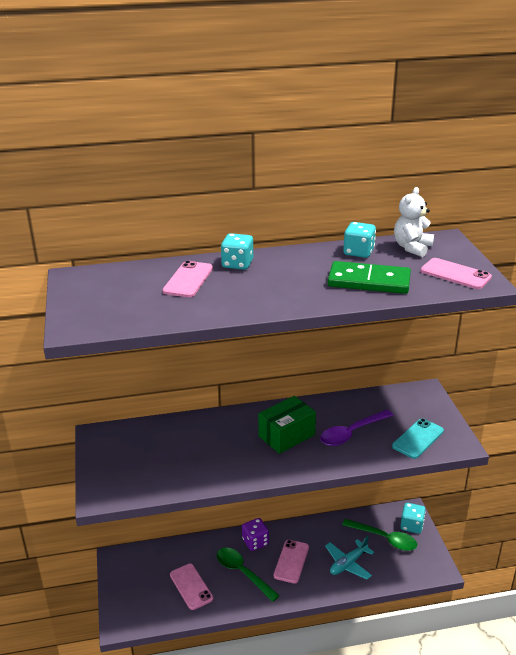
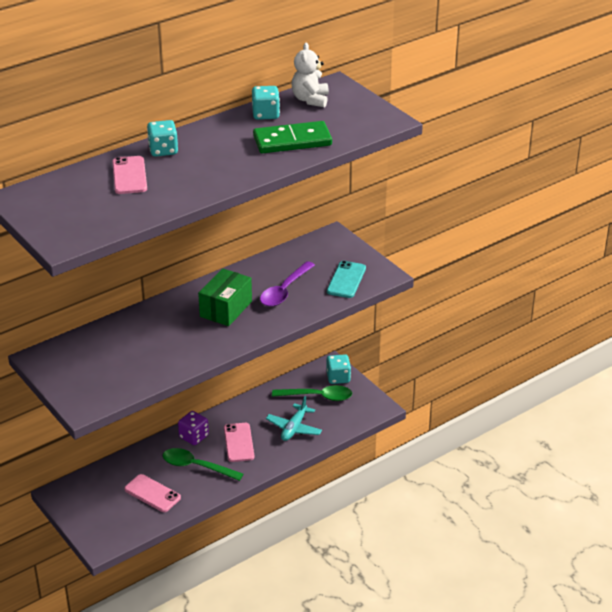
camera: 25 degrees left, 5 degrees up
pink phone [421,258,492,289] -> none

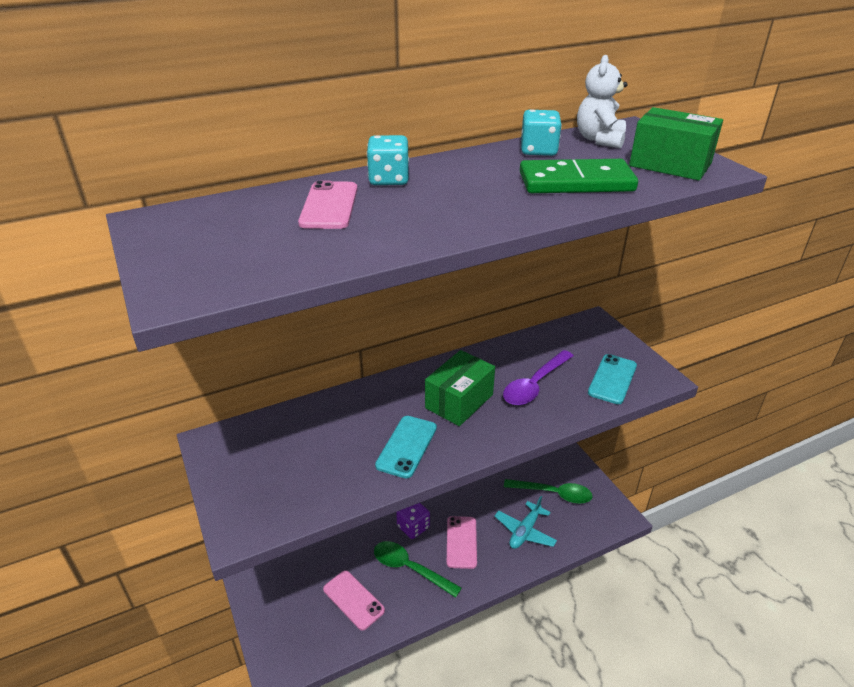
camera: 10 degrees right, 0 degrees up
turquoise dice [326,354,351,384] -> none
none -> turquoise phone [375,416,437,479]
none -> green box [629,107,723,180]

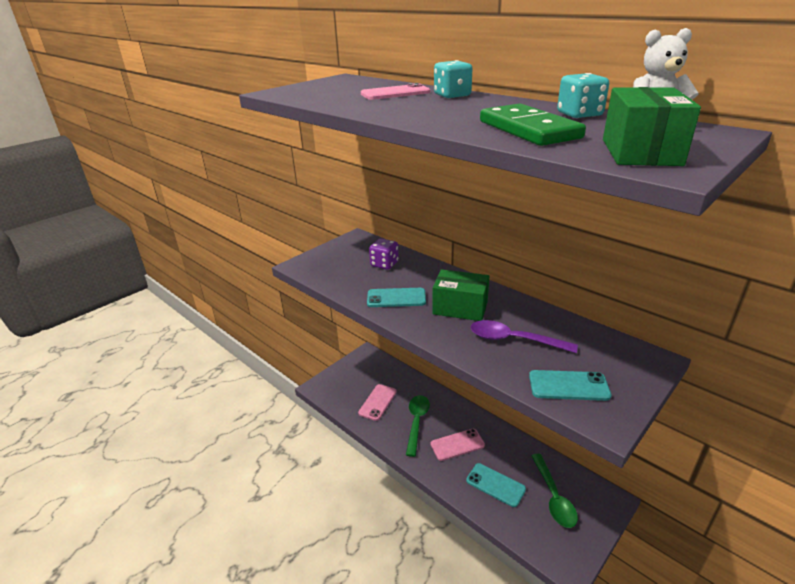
camera: 70 degrees right, 5 degrees down
purple dice [396,503,430,539] -> purple dice moved to [369,238,399,270]
turquoise plane [495,496,557,549] -> turquoise phone [466,463,526,507]

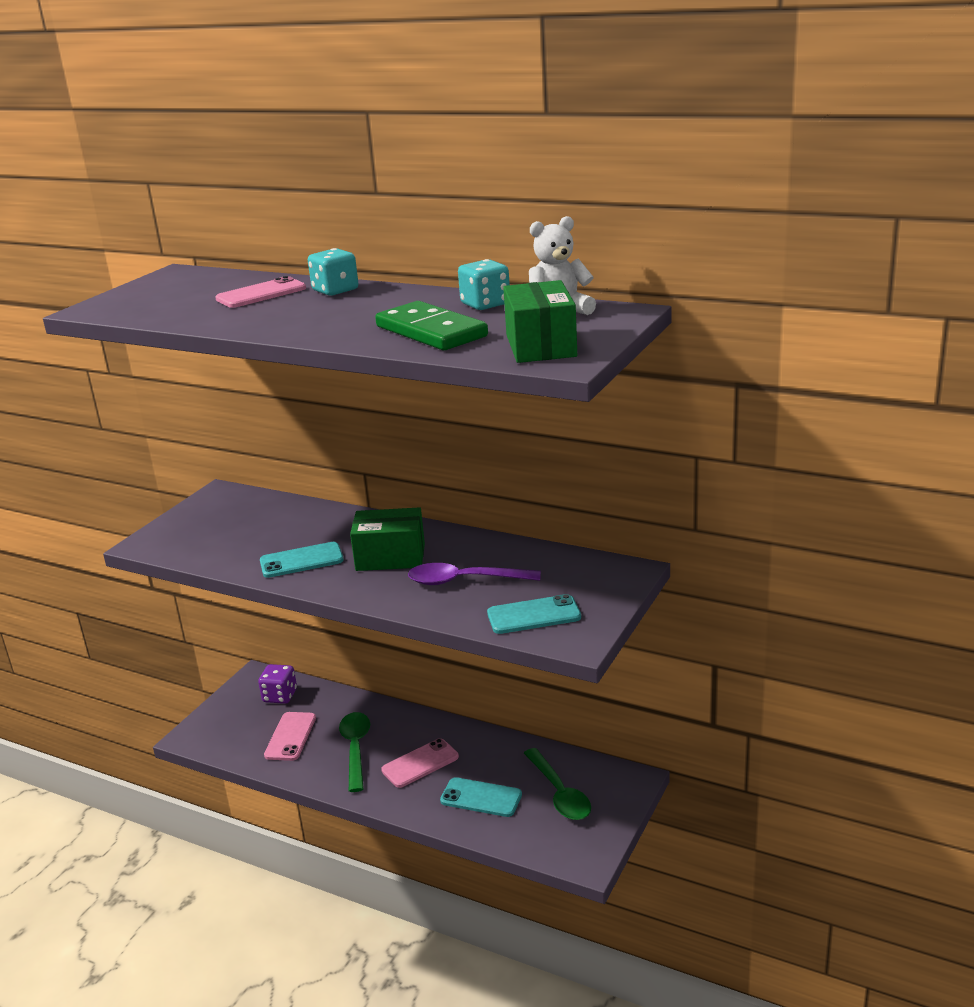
camera: 15 degrees left, 5 degrees down
purple dice [369,238,399,270] -> purple dice moved to [258,664,297,704]

